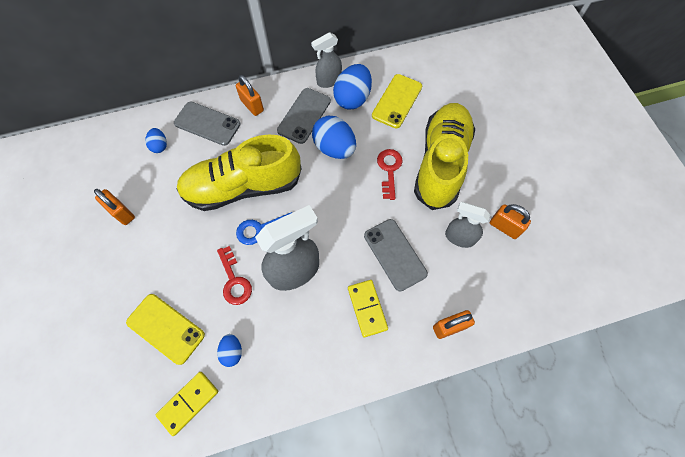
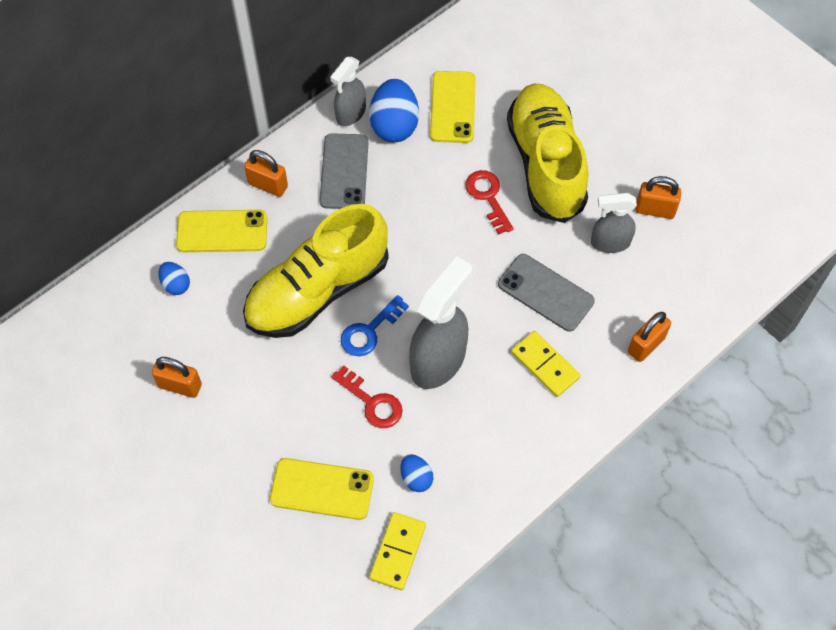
camera: 25 degrees left, 5 degrees down
grey phone [174,102,241,146] -> yellow phone [176,210,267,252]
blue egg [312,116,356,159] -> none

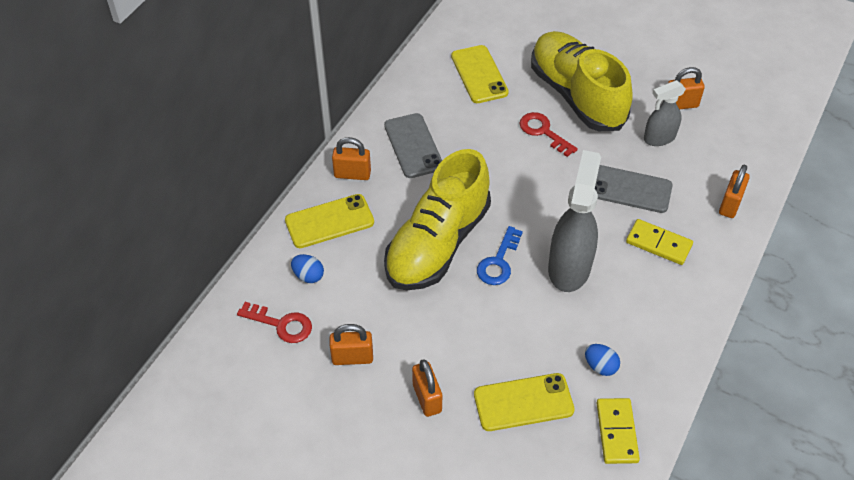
camera: 20 degrees left, 10 degrees down
grey spray bottle [330,57,366,126] -> none
red key [331,365,403,428] -> red key moved to [237,302,312,343]
blue egg [369,79,419,142] -> none
none -> orange padlock [412,359,442,417]

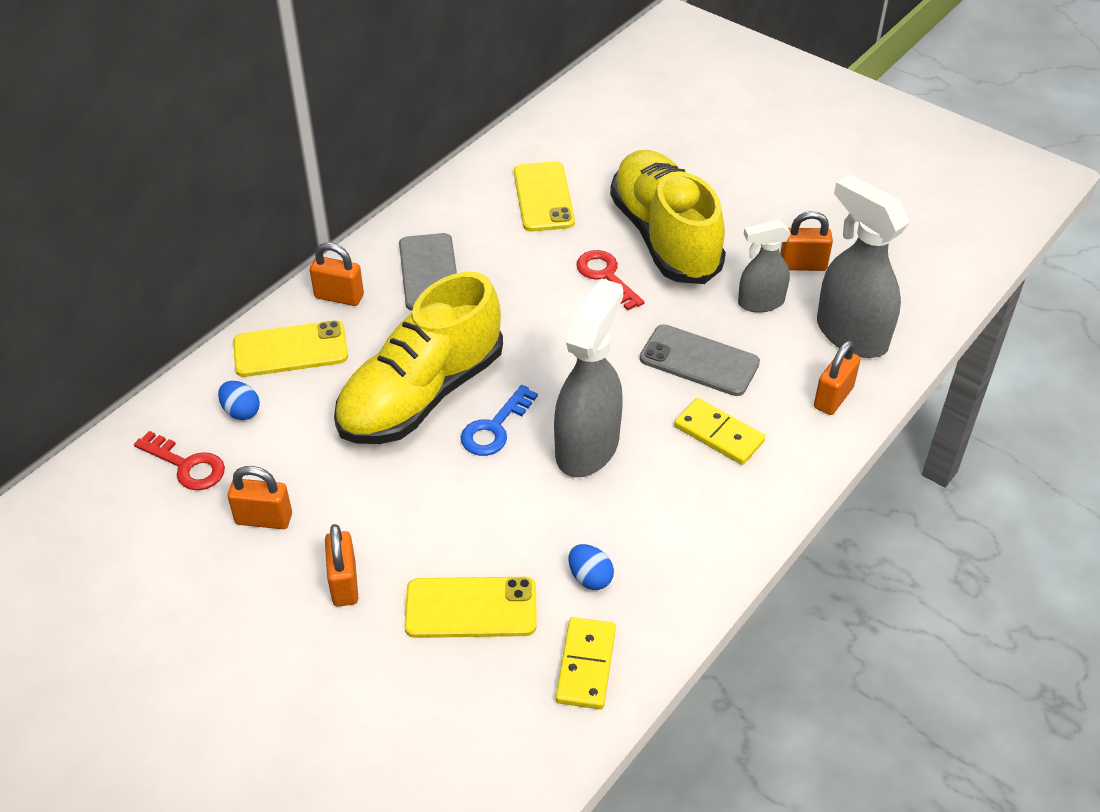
camera: 10 degrees right, 5 degrees down
none -> grey spray bottle [817,174,910,358]

